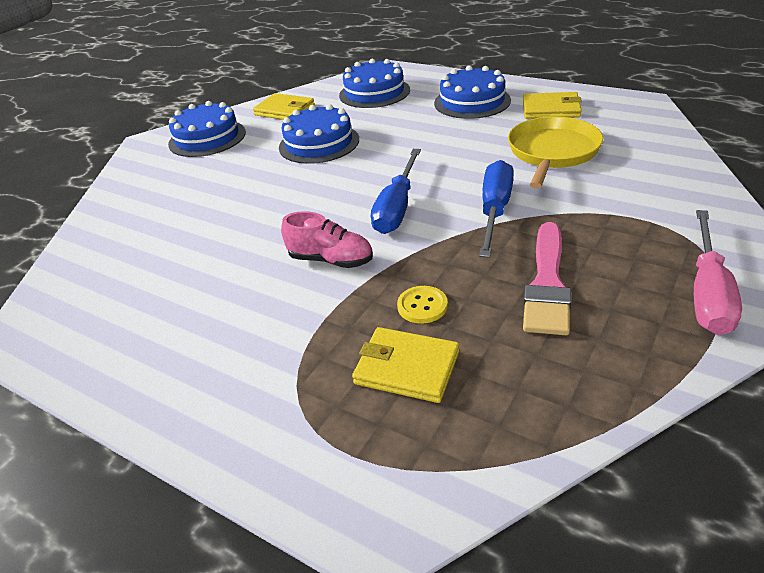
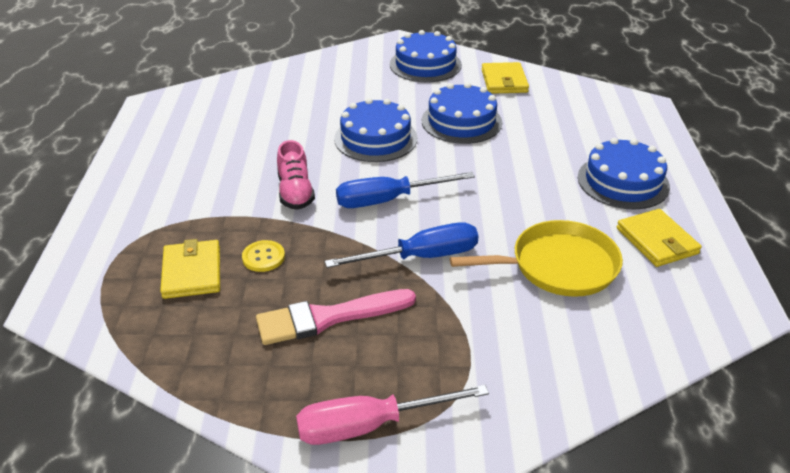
camera: 55 degrees right, 0 degrees up
blue cake [339,59,410,108] -> blue cake moved to [334,98,417,162]

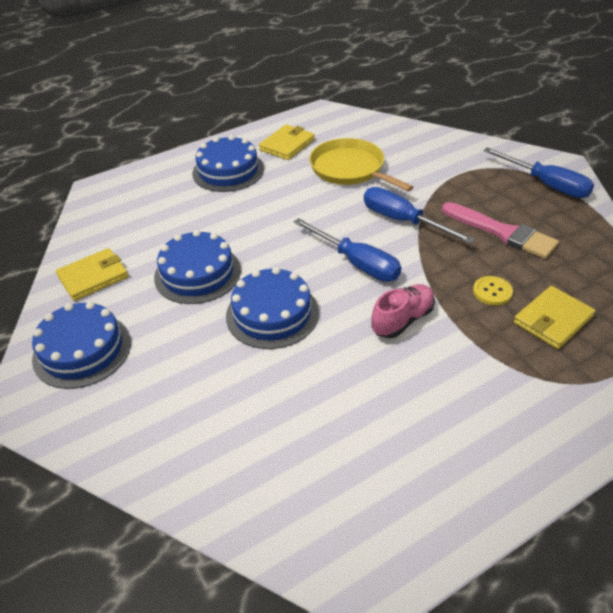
camera: 120 degrees left, 5 degrees up
pink screwdriver [296,385,489,445] -> blue screwdriver [483,147,594,198]

